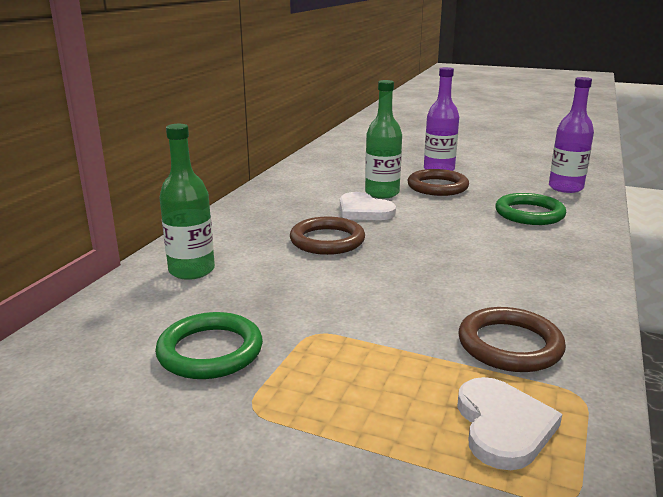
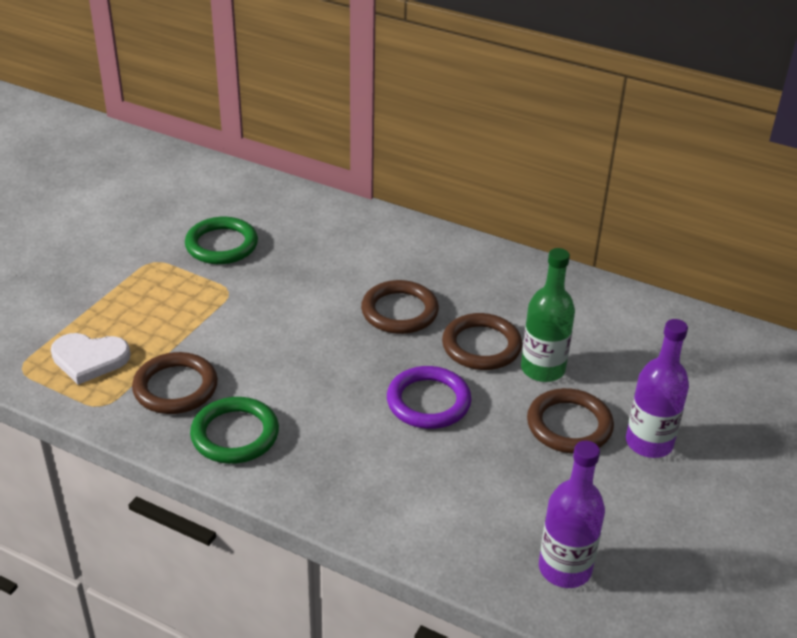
camera: 95 degrees right, 15 degrees up
green bottle [159,124,215,280] -> none
white heart [340,192,396,220] -> brown ring [442,313,522,370]
green ring [495,193,566,225] -> green ring moved to [190,397,279,464]
none -> purple ring [387,366,472,429]

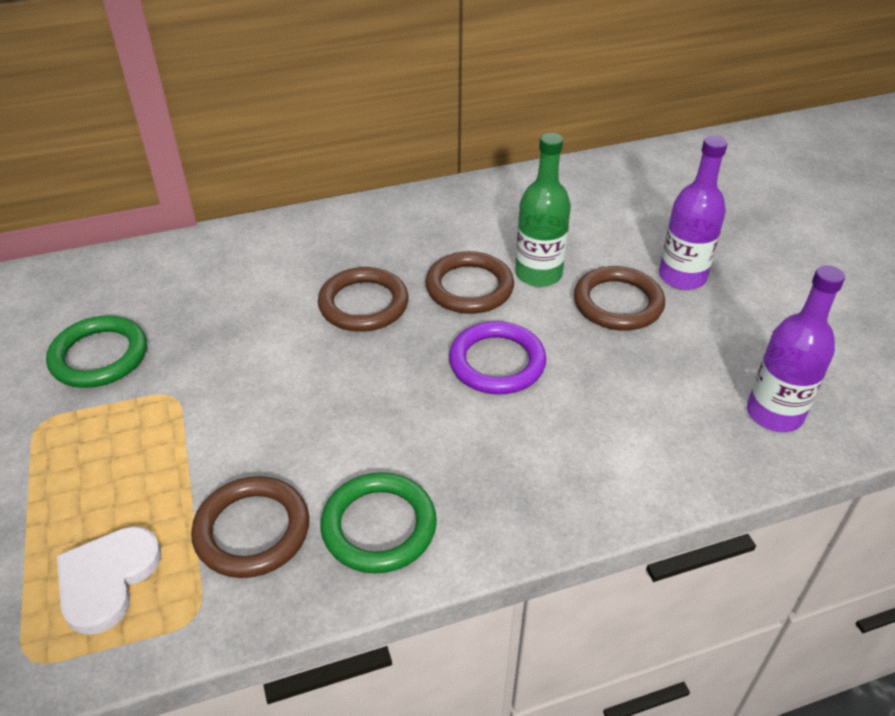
camera: 45 degrees left, 5 degrees up
white heart [51,333,130,385] -> white heart turned 150 degrees clockwise [57,526,161,635]

